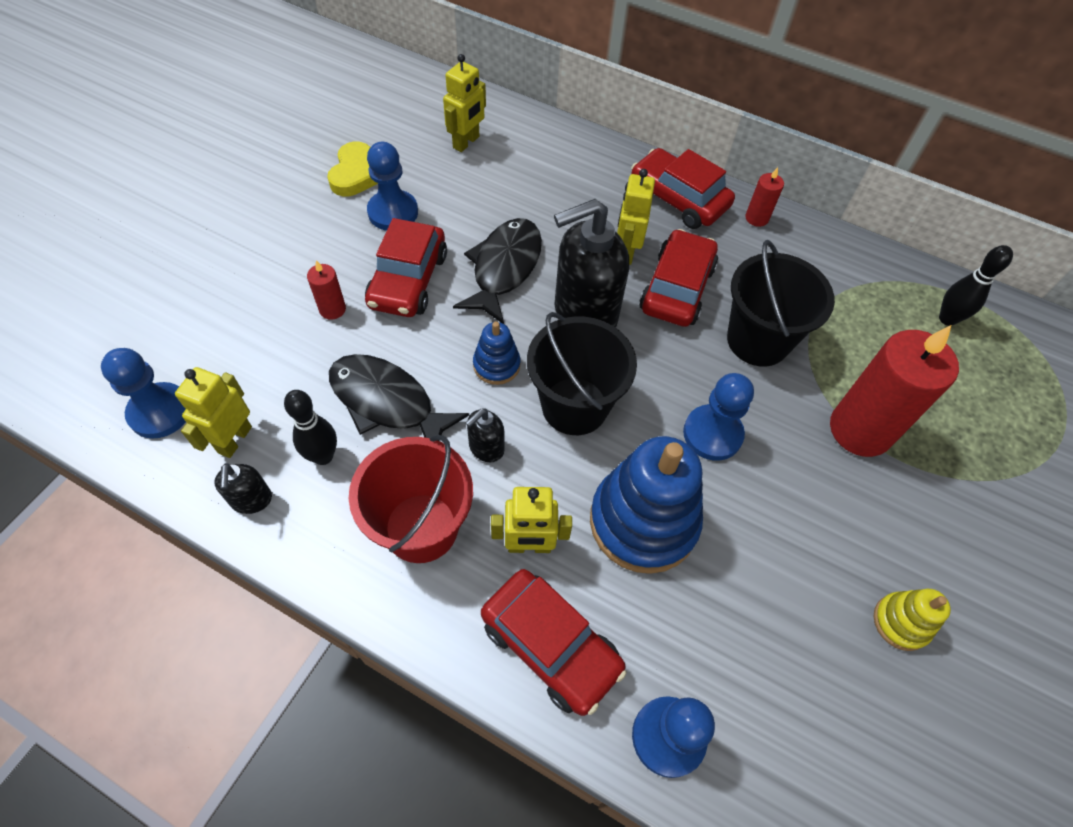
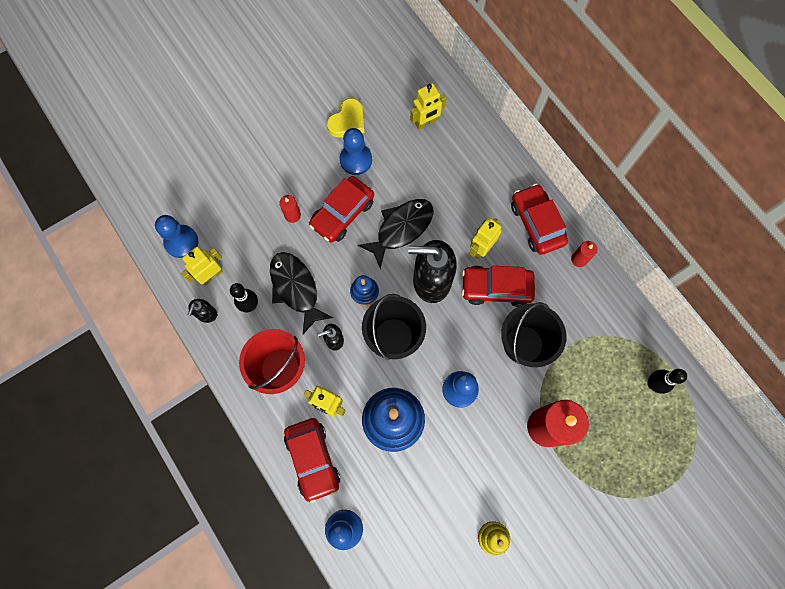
camera: 30 degrees right, 15 degrees up
red car [639,229,718,327] -> red car turned 135 degrees counterclockwise [462,266,535,307]

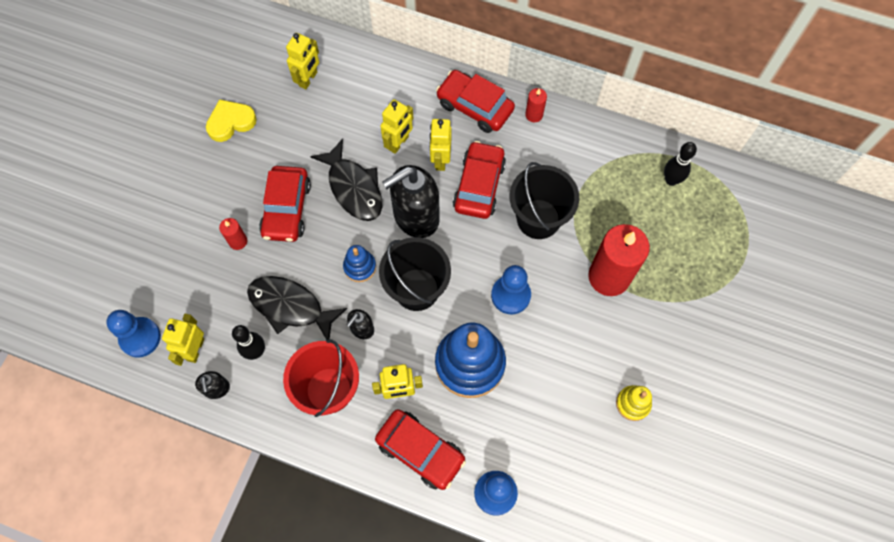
camera: 35 degrees left, 5 degrees down
yellow heart [327,98,364,138] -> yellow heart turned 120 degrees counterclockwise [206,99,257,142]
blue pawn [340,128,372,175] -> none
black fish [357,199,434,269] -> black fish turned 135 degrees clockwise [310,138,382,221]
red car [462,266,535,307] -> red car turned 135 degrees clockwise [453,141,506,219]
none -> yellow robot [380,99,414,154]

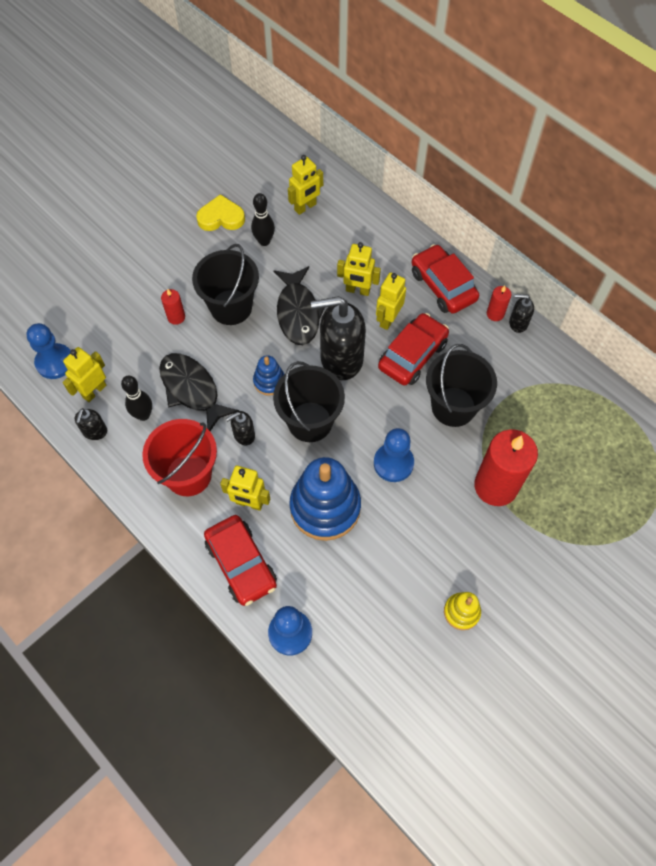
camera: 25 degrees right, 5 degrees down
red car [259,166,311,242] -> black bucket [192,244,259,325]
yellow robot [380,99,414,154] -> yellow robot turned 45 degrees clockwise [337,242,381,296]
black bowling pin [664,142,697,186] -> black bowling pin moved to [251,193,275,246]
none -> black soap dispenser [509,294,534,333]

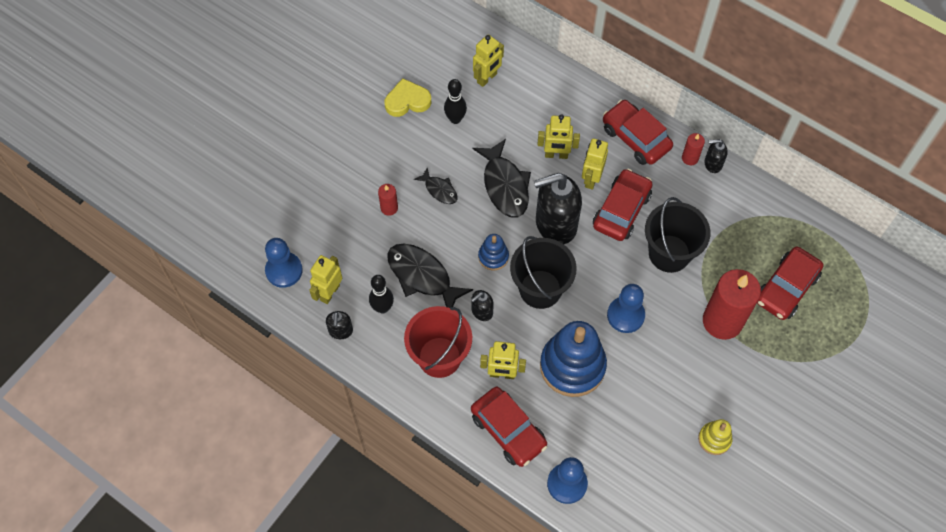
camera: 10 degrees left, 0 degrees up
black bucket [192,244,259,325] -> black fish [414,168,457,204]
none -> red car [757,246,824,320]

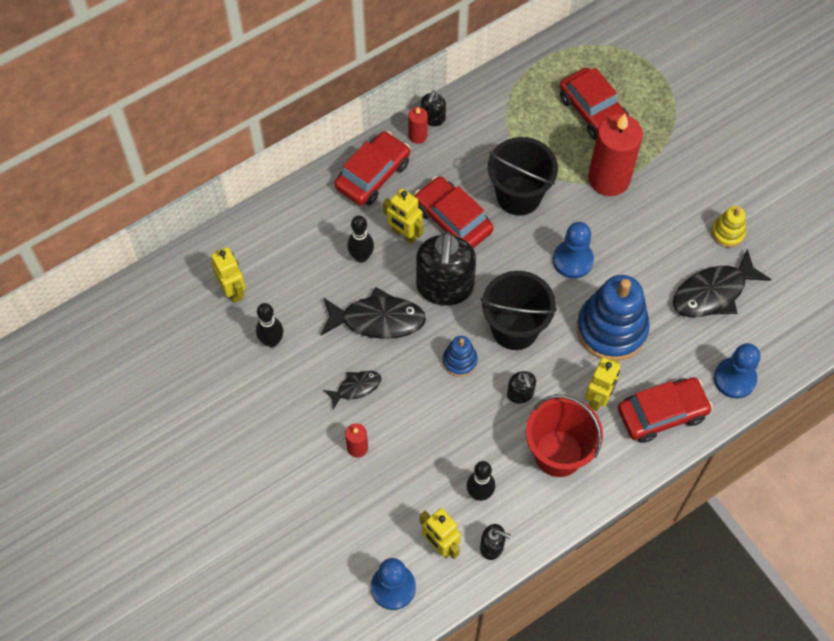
camera: 70 degrees left, 0 degrees up
yellow heart [385,78,431,117] -> none
black fish [388,244,473,308] -> black fish moved to [673,249,772,317]
yellow robot [537,114,580,159] -> black bowling pin [347,216,374,263]
red car [603,100,673,165] -> red car turned 150 degrees clockwise [335,131,410,206]

